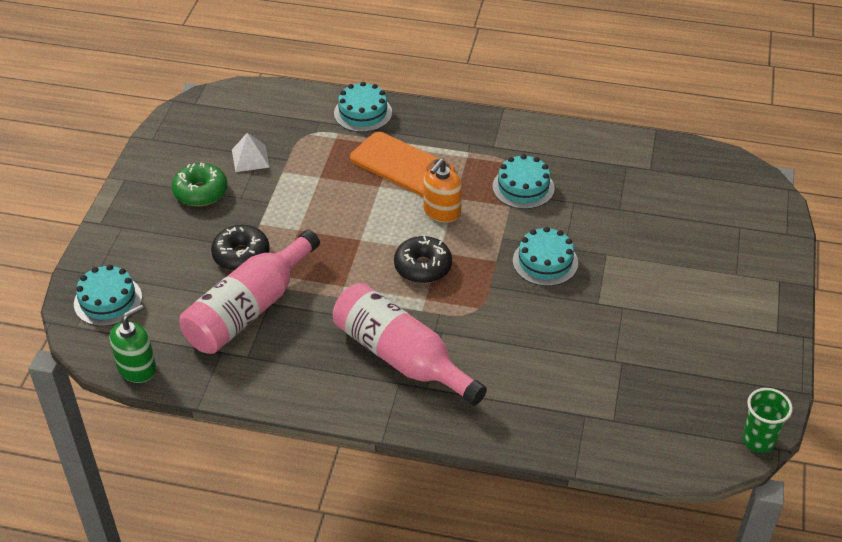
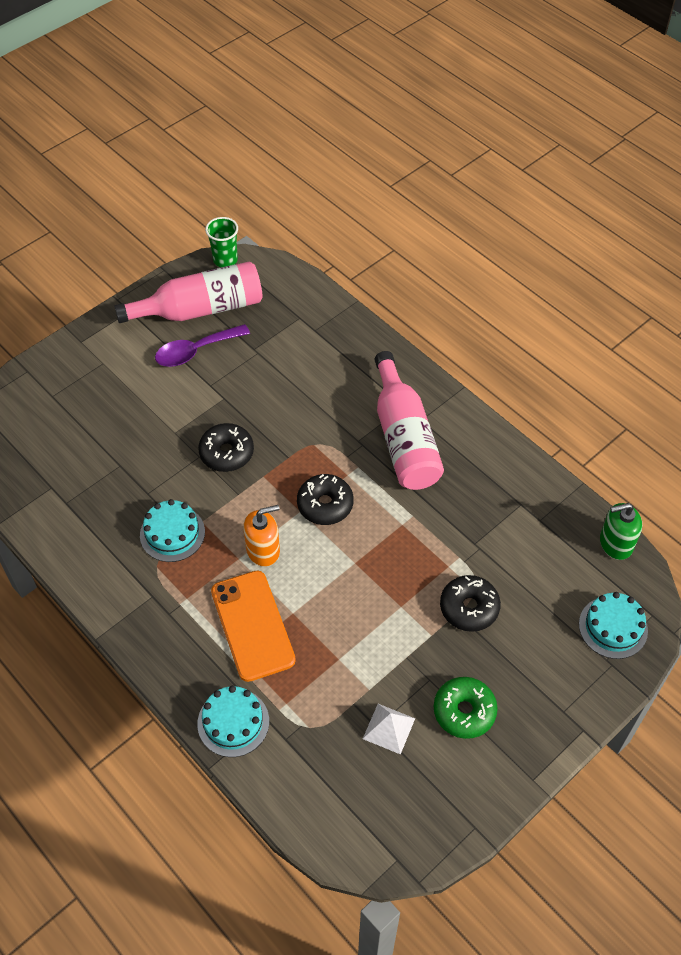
camera: 145 degrees left, 10 degrees up
pink bottle [180,230,320,354] -> pink bottle moved to [114,261,263,323]
turquoise cake [513,227,578,286] -> black donut [198,423,254,472]
none -> purple spoon [155,324,250,367]

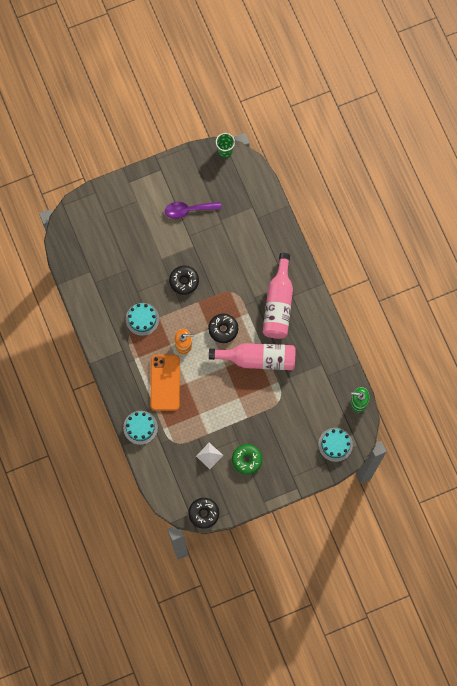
camera: 20 degrees right, 20 degrees up
pink bottle [114,261,263,323] -> pink bottle moved to [209,343,296,370]
black donut [440,575,501,632] -> black donut moved to [188,498,219,529]

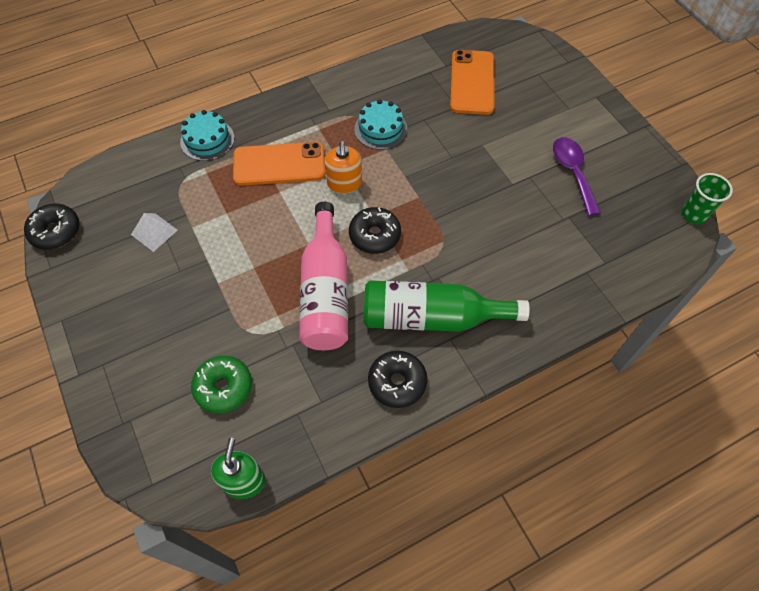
camera: 85 degrees right, 15 degrees down
black donut [169,266,199,295] -> black donut moved to [368,351,427,408]
green donut [232,444,263,475] -> green donut moved to [191,356,252,413]
pink bottle [263,253,293,339] -> green bottle [364,280,530,332]
turquoise cake [318,428,353,462] -> none
none -> orange phone [450,50,495,115]

